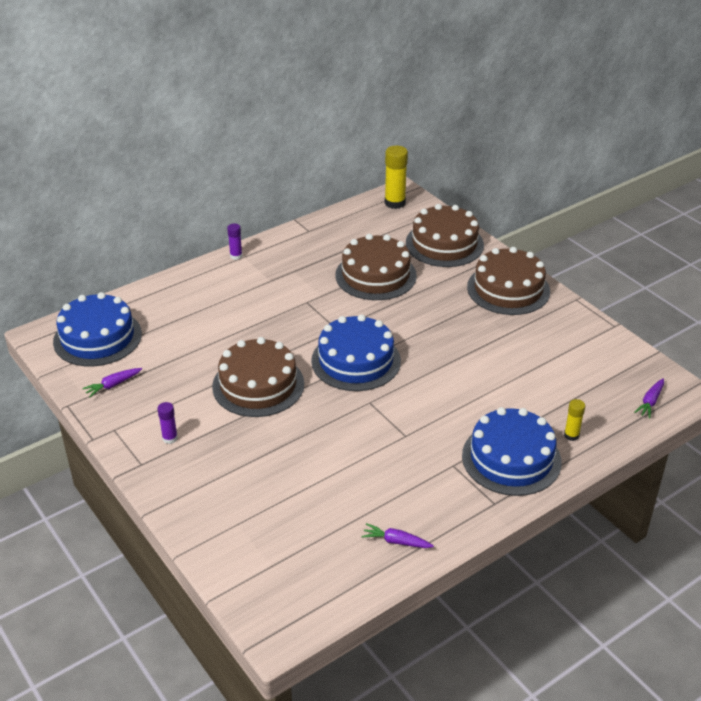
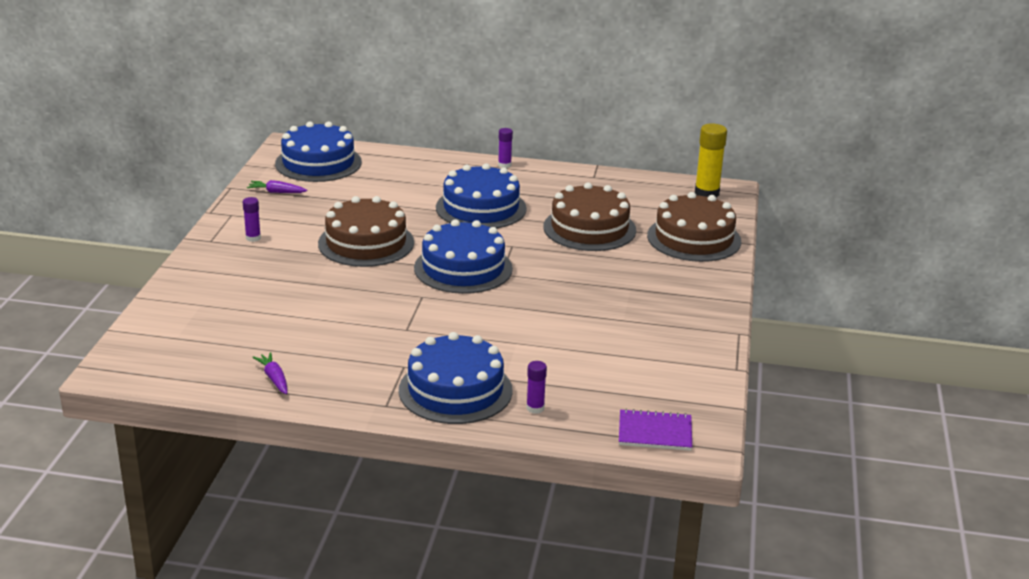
camera: 45 degrees right, 10 degrees down
brown cake [467,247,550,315] -> none
yellow glue stick [564,399,585,441] -> purple glue stick [526,361,547,414]
purple carrot [634,378,664,418] -> purple notebook [619,409,692,451]
none -> blue cake [436,163,527,228]

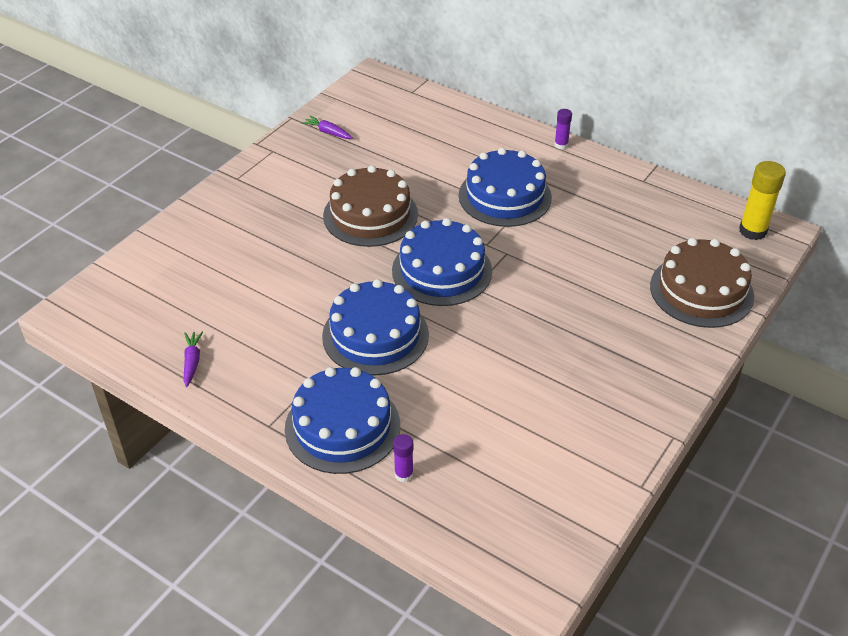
camera: 25 degrees right, 15 degrees up
purple glue stick [243,197,261,242] -> none
blue cake [275,121,362,182] -> blue cake moved to [322,279,429,375]
brown cake [543,182,636,251] -> none
purple notebook [619,409,692,451] -> none

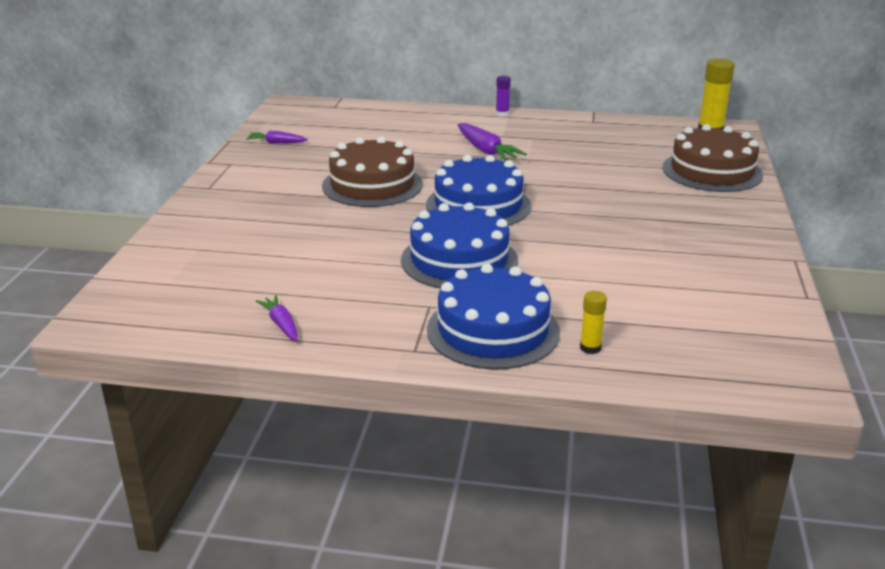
camera: 25 degrees left, 15 degrees down
purple glue stick [393,434,414,482] -> yellow glue stick [580,291,607,354]
blue cake [459,148,552,227] -> purple carrot [458,123,527,161]

